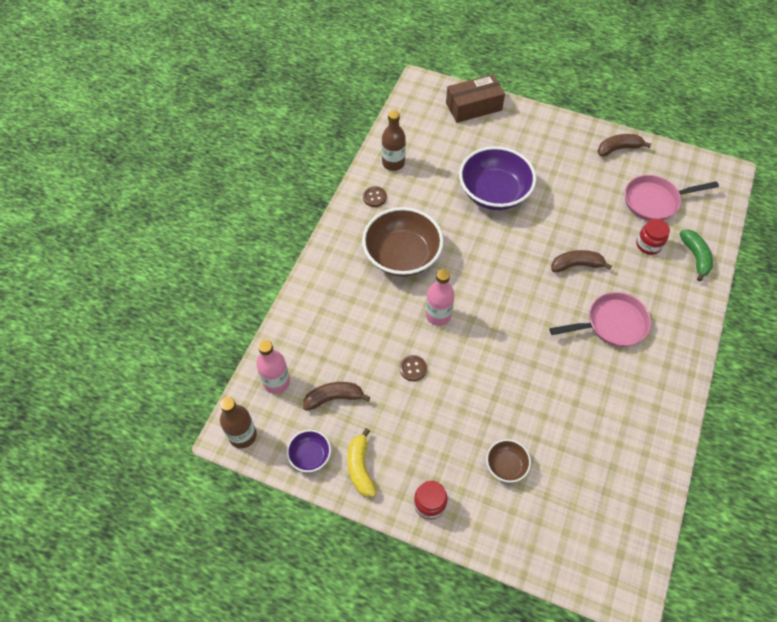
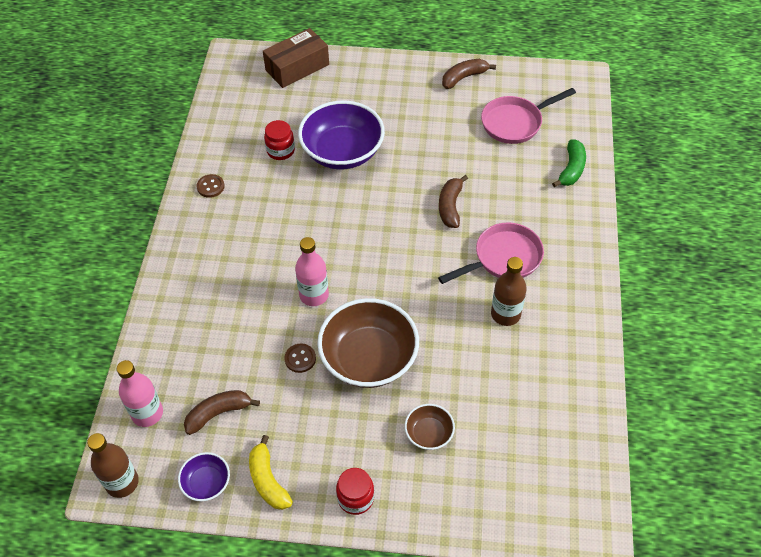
camera: 15 degrees left, 5 degrees down
brown bowl [362,207,443,277] -> brown bowl moved to [317,298,419,388]
brown bottle [382,110,406,171] -> brown bottle moved to [491,257,527,326]
brown banana [551,250,612,272] -> brown banana turned 60 degrees counterclockwise [439,175,468,228]
red jar [636,219,670,255] -> red jar moved to [264,120,295,160]
green banana [680,229,713,281] -> green banana turned 45 degrees clockwise [552,139,586,187]

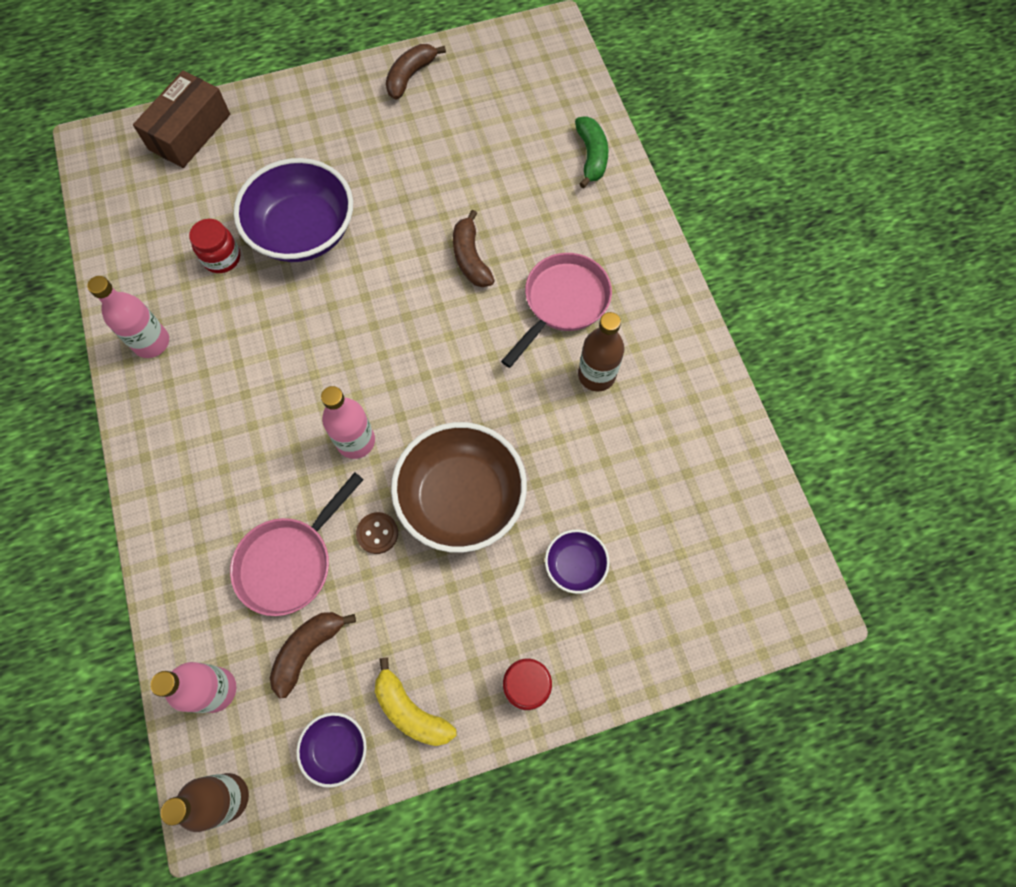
camera: 25 degrees left, 15 degrees up
brown button [197,174,225,198] -> pink bottle [87,276,169,358]
brown bowl [405,404,455,450] -> purple bowl [545,530,610,594]
pink pan [481,88,576,144] -> pink pan moved to [230,472,364,616]

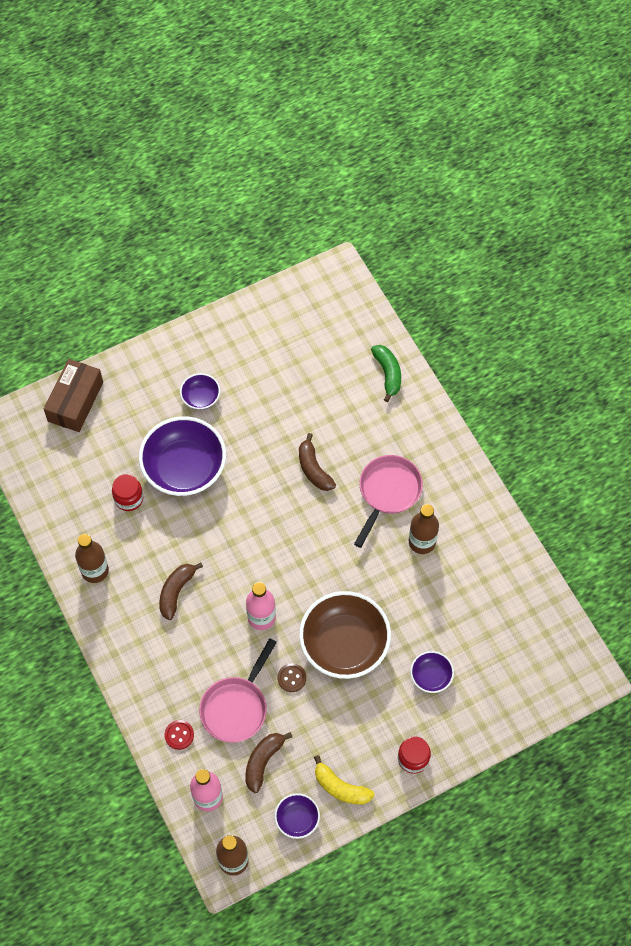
camera: 10 degrees left, 5 degrees down
pink bottle [87,276,169,358] -> brown bottle [75,534,109,583]
brown banana [386,44,446,100] -> brown banana moved to [159,563,203,620]
none -> red button [164,720,194,750]
none -> purple bowl [180,373,220,410]

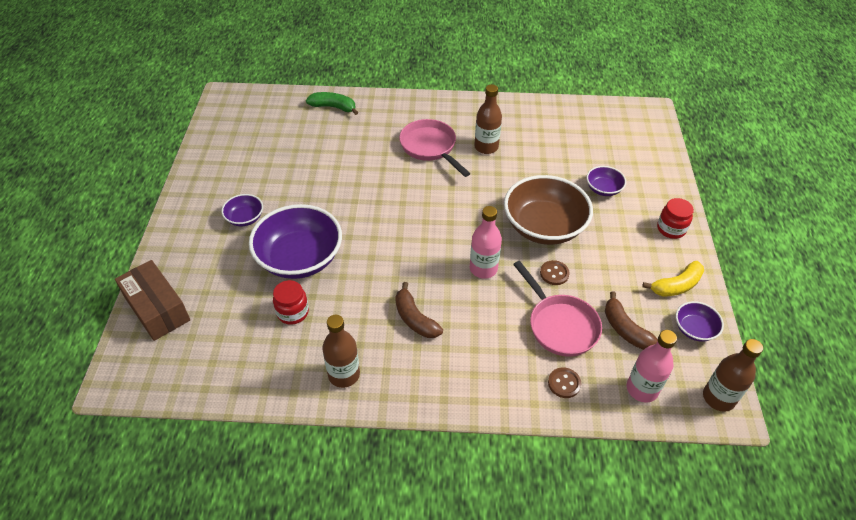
camera: 60 degrees left, 15 degrees down
red button [164,720,194,750] -> brown button [548,367,581,398]
brown banana [299,433,336,491] -> none

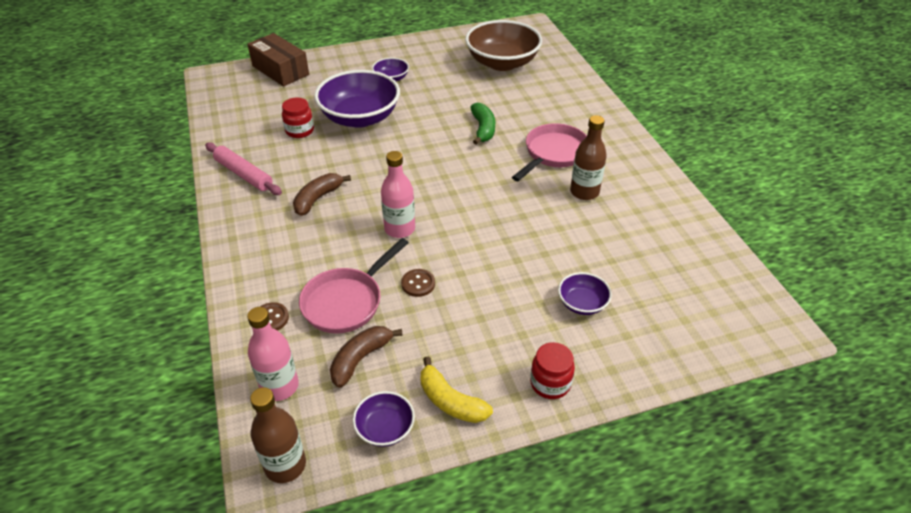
camera: 70 degrees right, 5 degrees down
brown box [115,260,190,341] -> brown box turned 75 degrees counterclockwise [247,33,309,87]
green banana [306,92,358,115] -> green banana moved to [470,103,495,145]
brown bottle [322,315,360,388] -> pink rolling pin [205,142,282,195]
brown bowl [504,175,593,245] -> brown bowl moved to [465,20,542,71]

